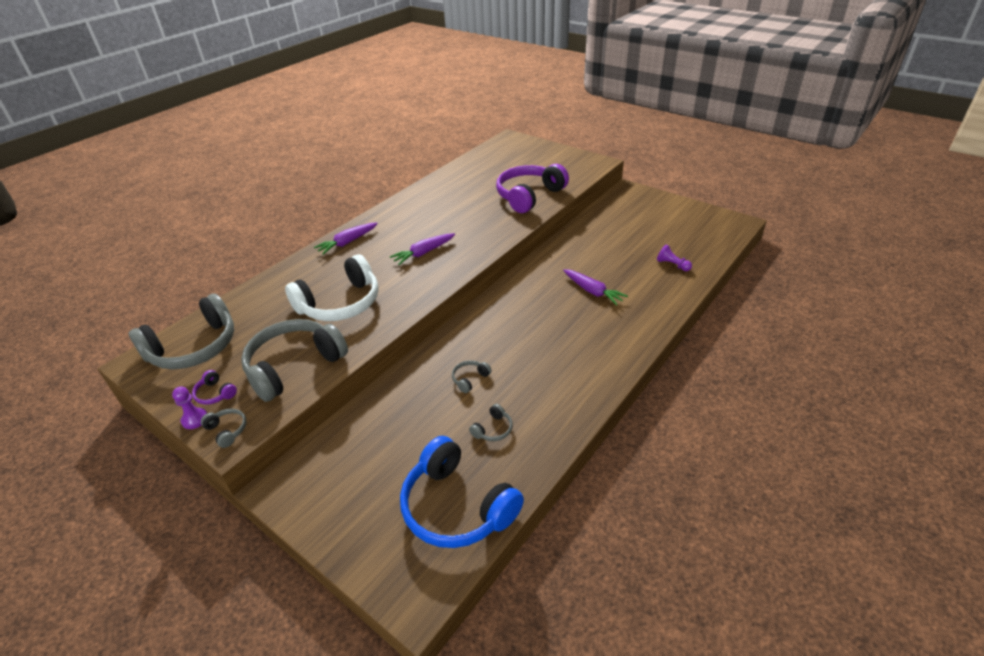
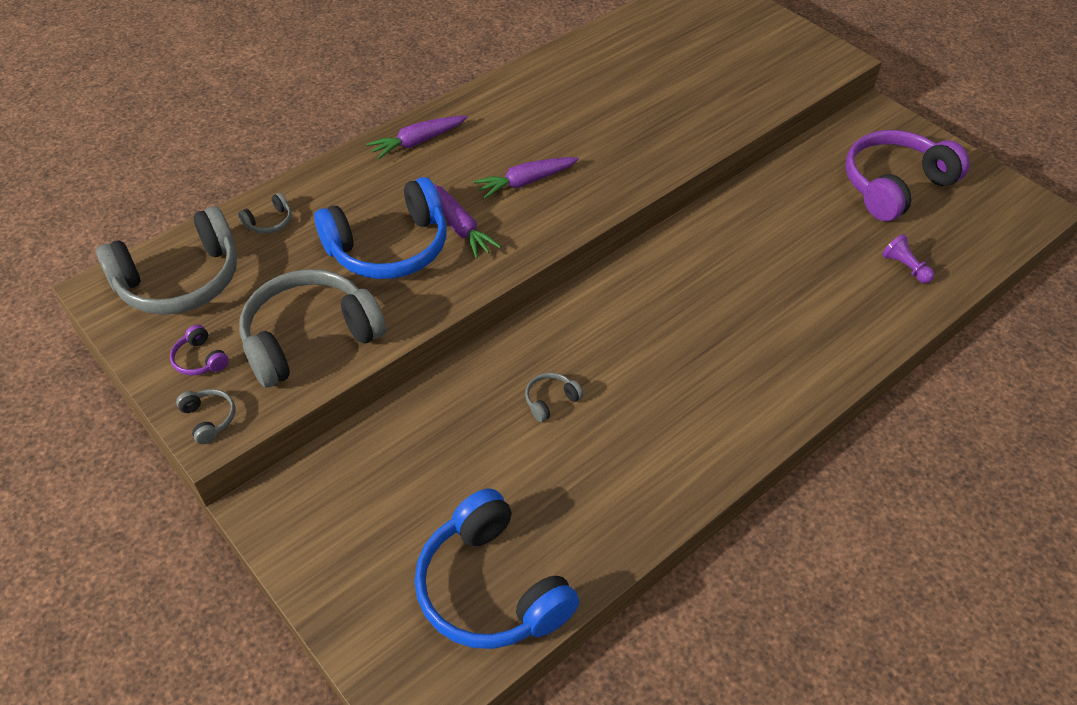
camera: 10 degrees right, 10 degrees up
purple pawn [172,386,207,429] -> none
white headphones [285,254,379,321] -> blue headphones [314,177,447,279]
grey headphones [469,404,513,441] -> grey headphones moved to [238,193,292,234]
purple headphones [496,164,569,213] -> purple headphones moved to [845,130,970,221]
purple carrot [563,269,628,306] -> purple carrot moved to [434,184,501,258]

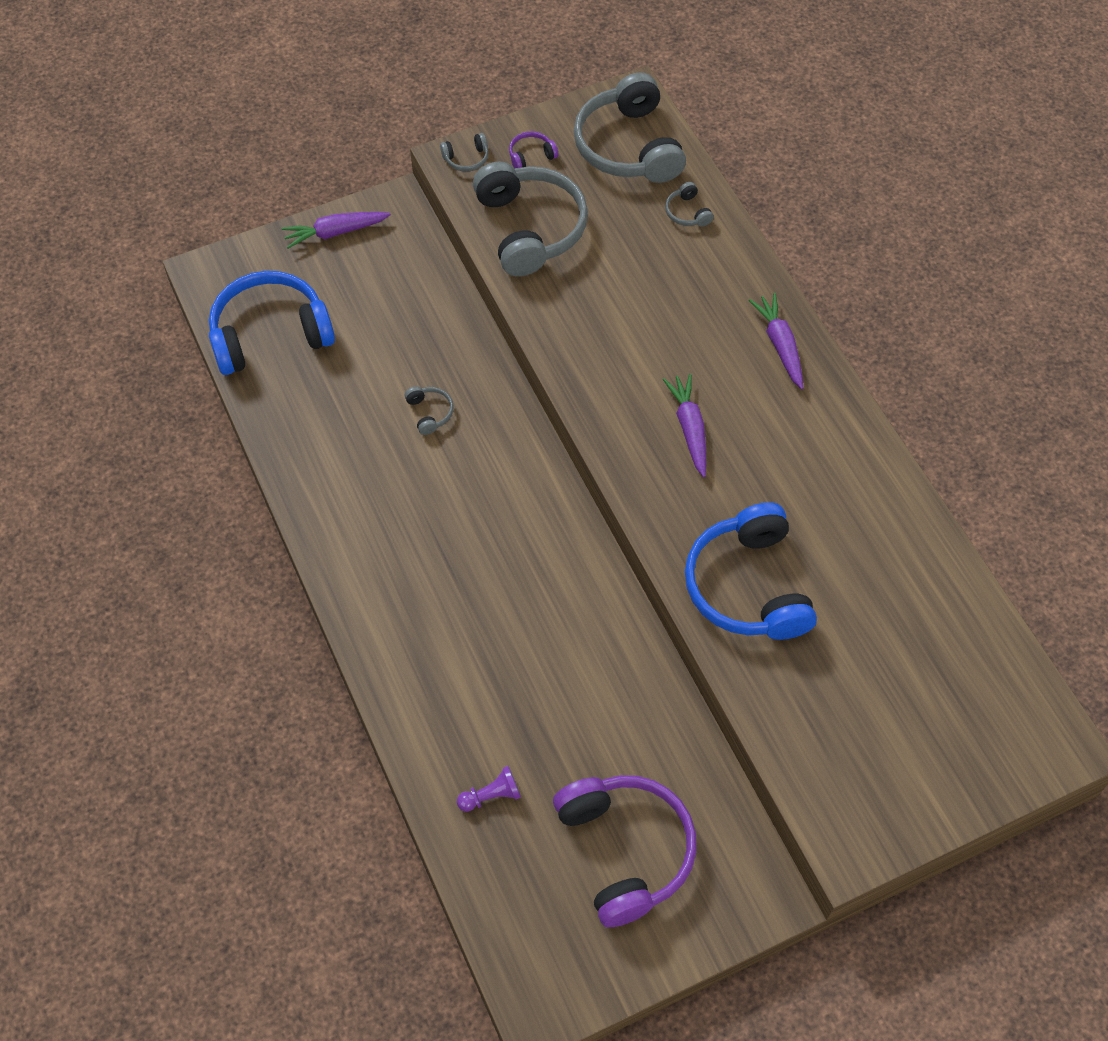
camera: 105 degrees right, 10 degrees up
blue headphones [314,177,447,279] -> blue headphones moved to [685,502,817,640]
purple carrot [434,184,501,258] -> purple carrot moved to [282,212,391,249]

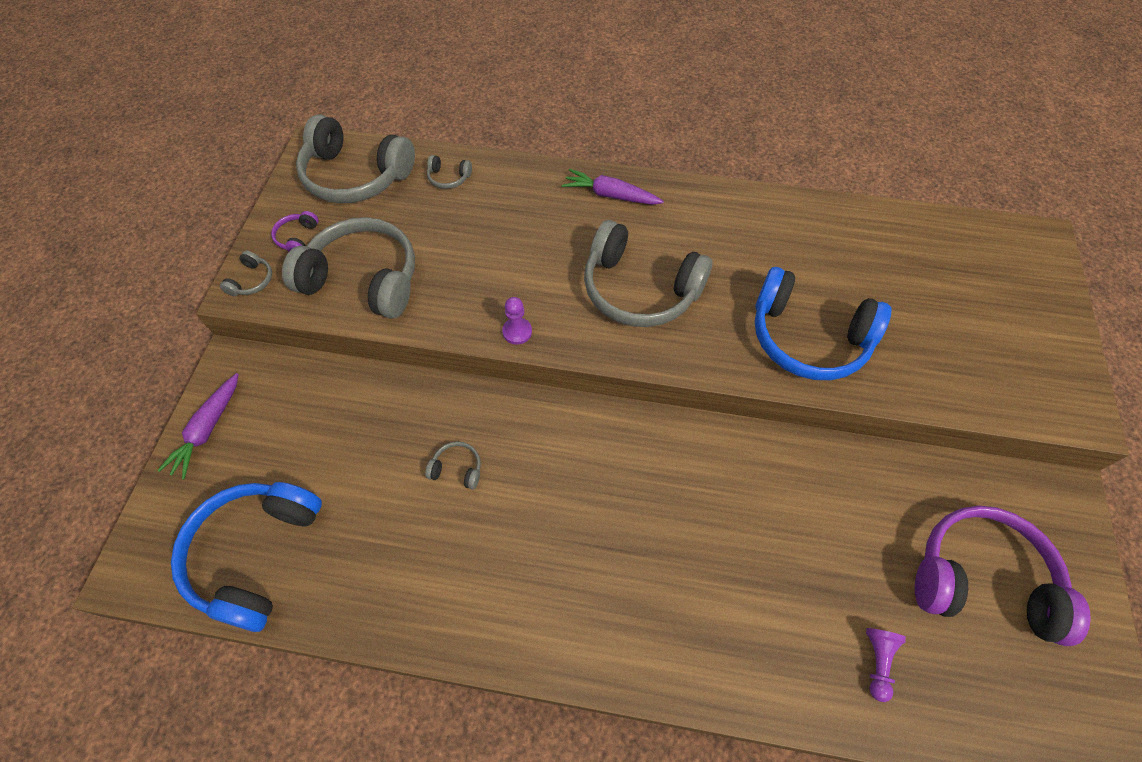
camera: 55 degrees left, 0 degrees up
purple carrot [663,374,706,477] -> grey headphones [584,220,713,327]
none -> purple pawn [502,297,532,345]

